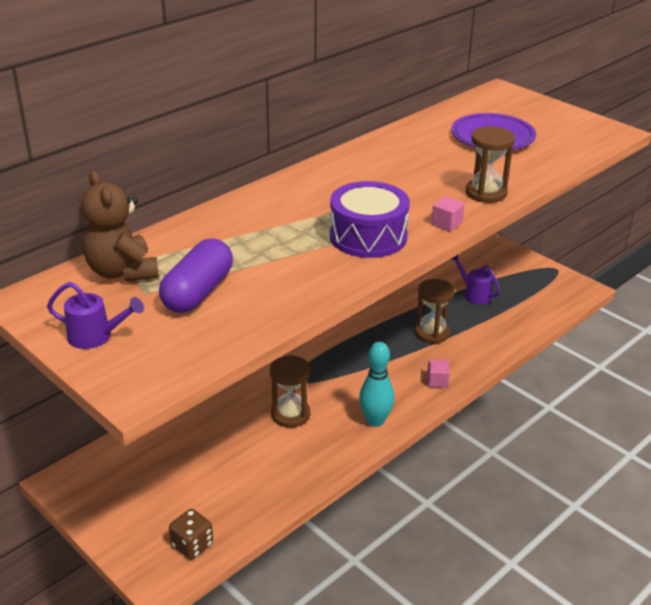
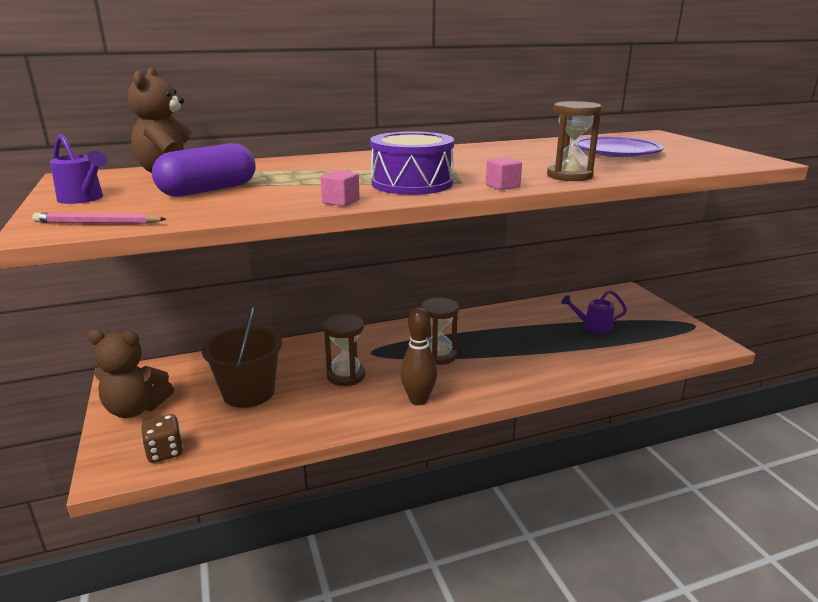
camera: 25 degrees right, 10 degrees down
turquoise bowling pin [359,342,394,427] -> brown bowling pin [400,307,437,405]
brown hourglass [415,279,455,344] -> brown hourglass moved to [421,298,459,365]
pink cube [427,360,450,388] -> pink cube moved to [321,170,360,207]
purple watering can [451,254,501,304] -> purple watering can turned 75 degrees counterclockwise [561,290,627,334]
none -> pink pencil [32,213,166,224]
none -> brown teddy bear [87,330,174,418]
none -> brown bucket [202,305,282,408]

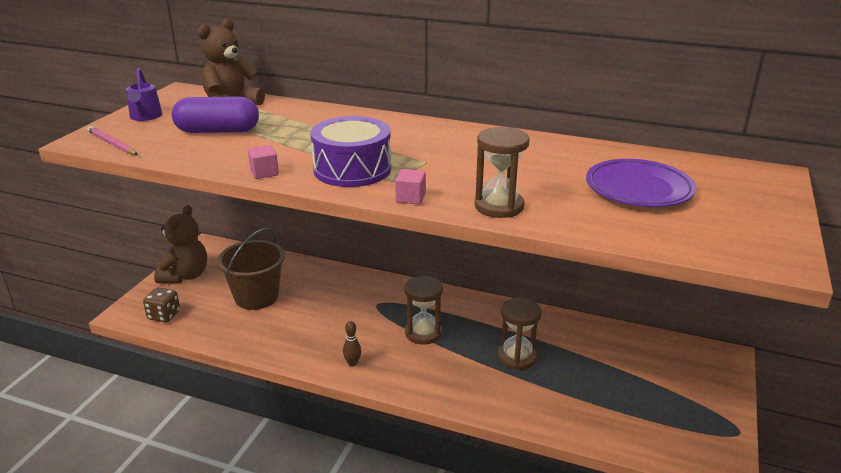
camera: 40 degrees right, 5 degrees up
brown teddy bear [87,330,174,418] -> brown teddy bear turned 120 degrees counterclockwise [154,205,207,283]
brown hourglass [323,315,365,386] -> brown hourglass moved to [498,298,542,370]
brown bowling pin [400,307,437,405] -> brown bowling pin [343,321,361,367], size x0.53
purple watering can [561,290,627,334] -> none

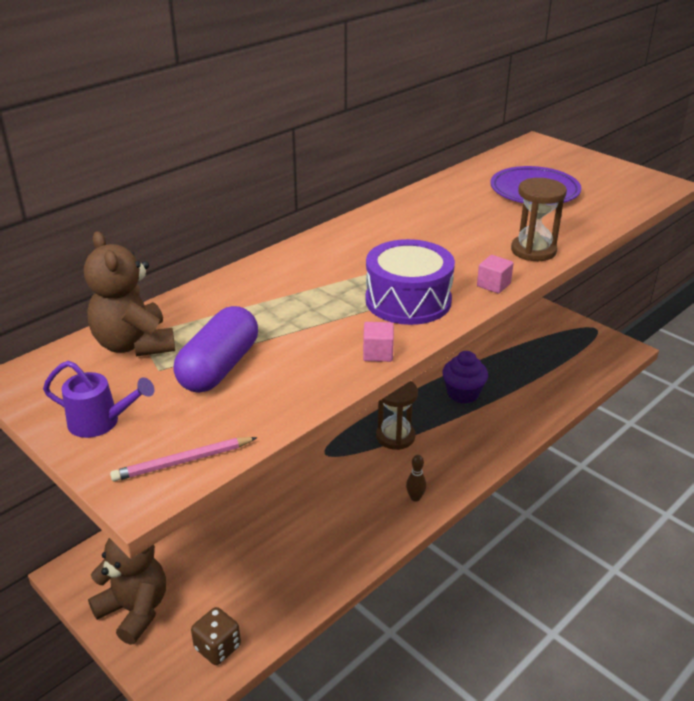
camera: 65 degrees left, 5 degrees up
brown bucket [217,228,285,310] -> none
brown hourglass [498,298,542,370] -> purple cupcake [442,351,488,404]

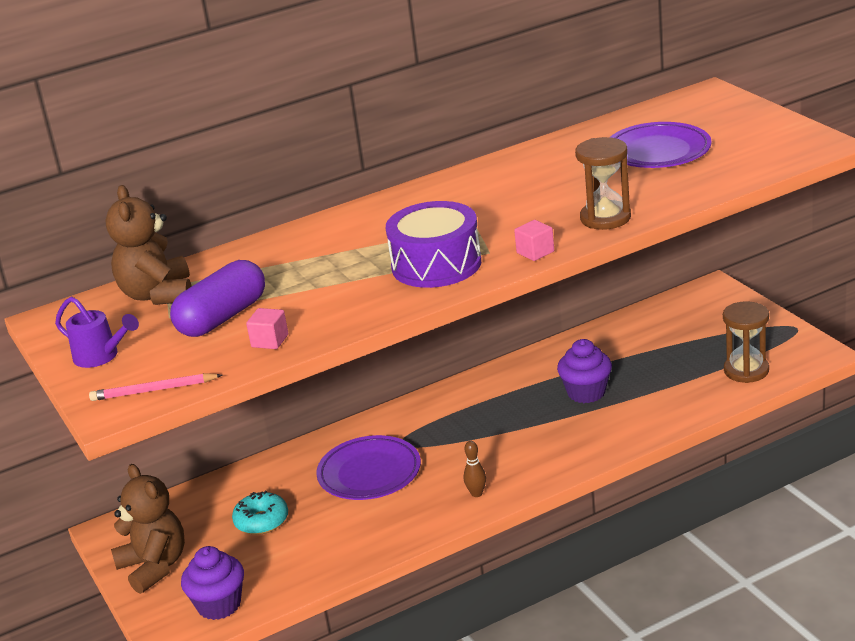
camera: 20 degrees right, 5 degrees down
brown dice [191,607,241,665] -> purple cupcake [181,546,244,620]
pink cube [363,322,394,362] -> pink cube moved to [246,308,288,349]
brown hourglass [376,381,418,450] -> brown hourglass moved to [723,301,769,383]
none -> turquoise donut [232,491,288,535]
none -> purple plate [316,435,421,500]

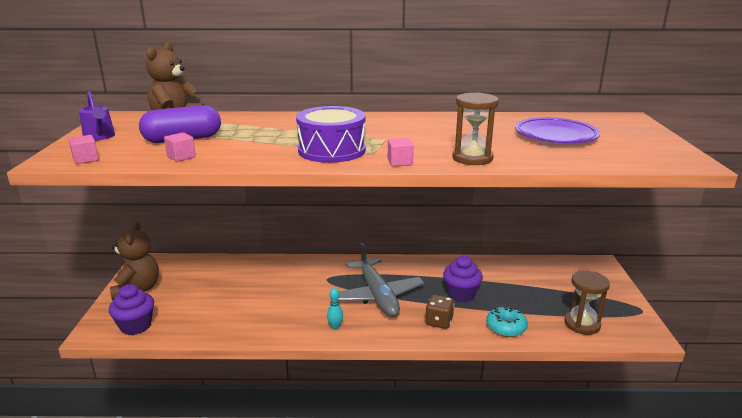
camera: 25 degrees right, 5 degrees down
pink pencil [89,373,222,401] -> pink cube [68,135,99,164]
turquoise donut [232,491,288,535] -> turquoise donut moved to [486,306,528,337]
purple plate [316,435,421,500] -> none
brown bowling pin [464,441,486,497] -> turquoise bowling pin [327,288,343,330]
none -> grey plane [338,243,424,317]
none -> brown dice [425,295,454,329]

